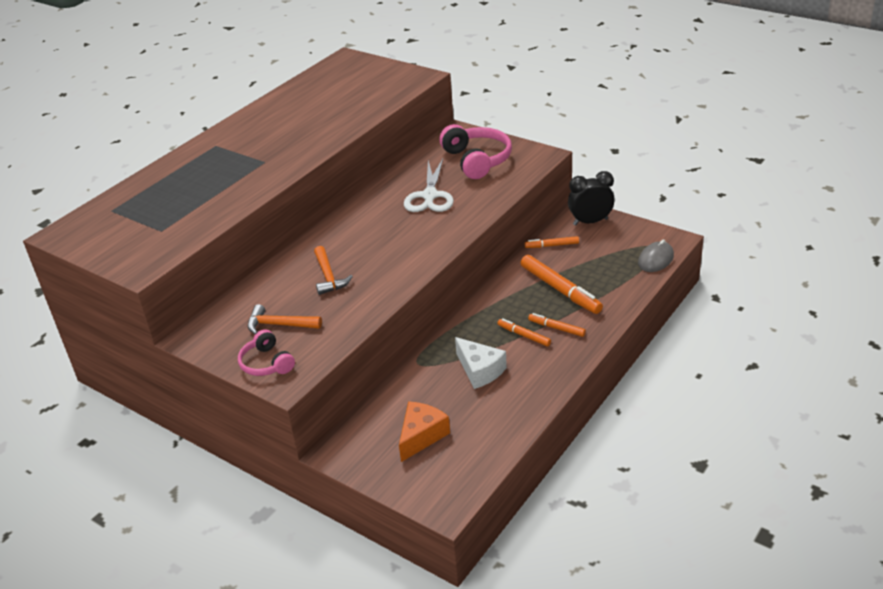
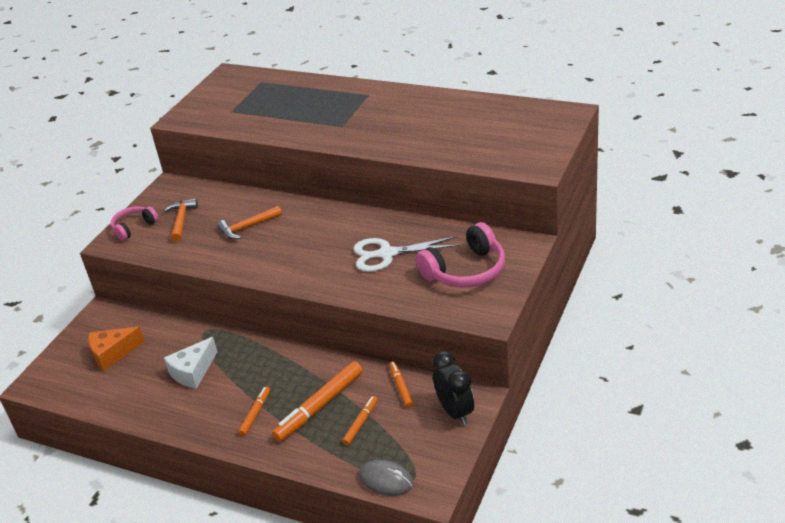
camera: 80 degrees right, 0 degrees up
orange cheese [399,401,450,462] -> orange cheese turned 135 degrees clockwise [88,327,145,371]
orange marker [497,318,551,346] -> orange marker moved to [342,396,378,446]

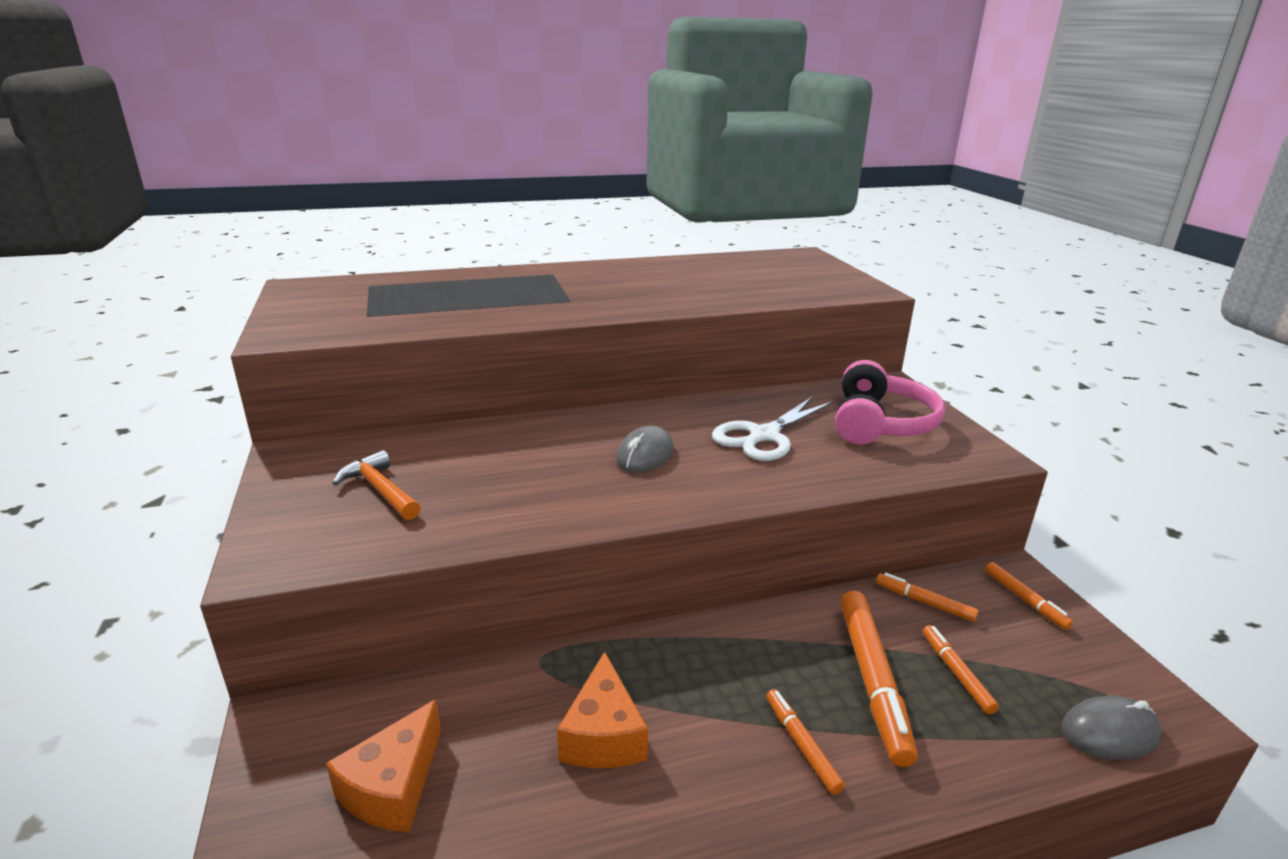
camera: 45 degrees left, 10 degrees down
pink headphones [110,206,159,241] -> none
white cheese [164,337,217,389] -> orange cheese [557,651,648,768]
orange hammer [217,206,282,239] -> none
black clock [432,351,474,425] -> orange marker [985,562,1073,630]
none -> grey mouse [616,425,673,473]

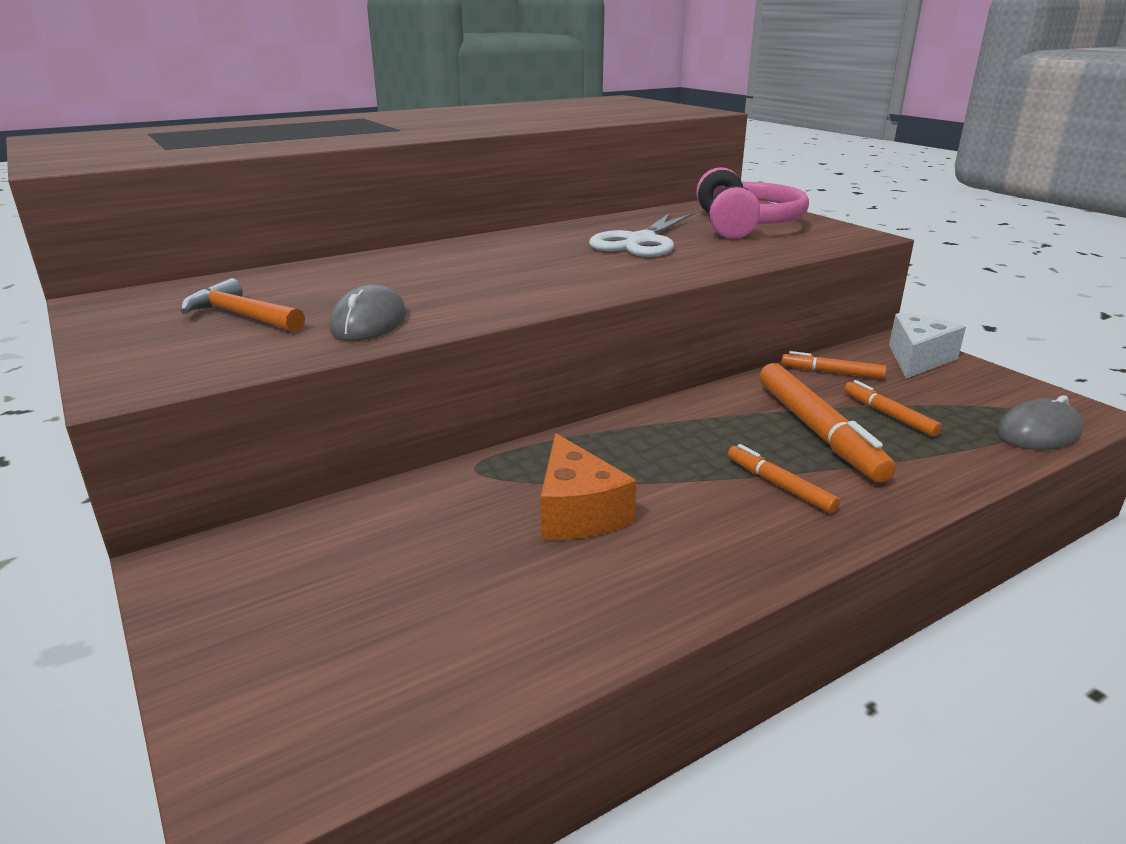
camera: 15 degrees left, 0 degrees up
orange cheese [326,699,441,832] -> none
grey mouse [616,425,673,473] -> grey mouse moved to [330,284,407,341]
orange marker [985,562,1073,630] -> white cheese [889,313,966,379]

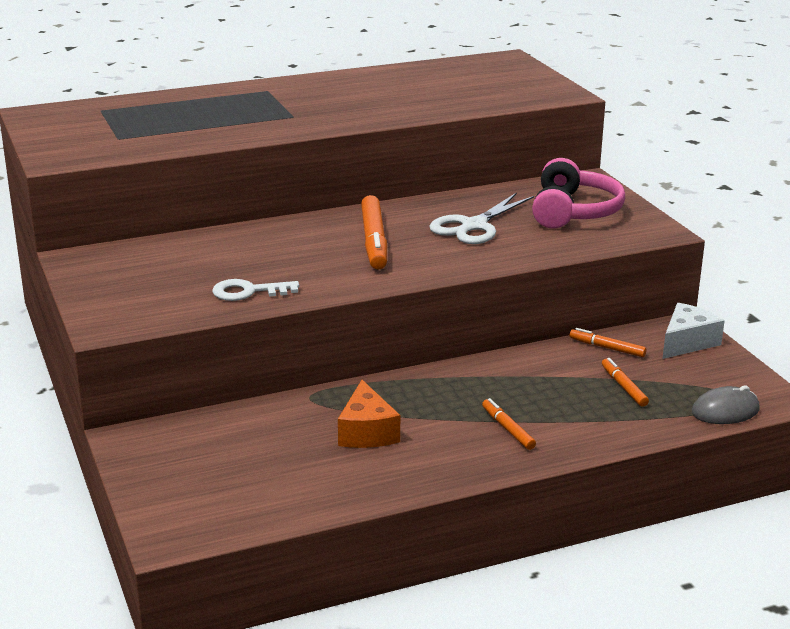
camera: 10 degrees right, 0 degrees up
orange hammer [181,278,305,333] -> none
grey mouse [330,284,407,341] -> white key [212,279,299,301]
orange marker [759,363,896,482] -> orange marker moved to [361,195,387,270]

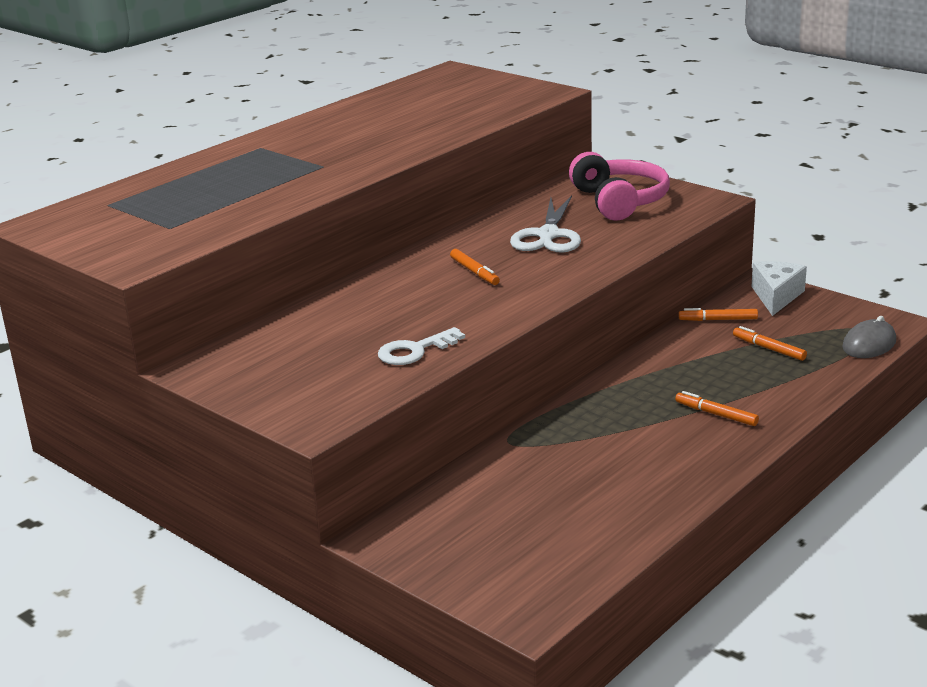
camera: 25 degrees left, 0 degrees up
orange cheese [338,380,400,448] -> none
orange marker [361,195,387,270] -> orange marker [450,249,500,285], size x0.53

